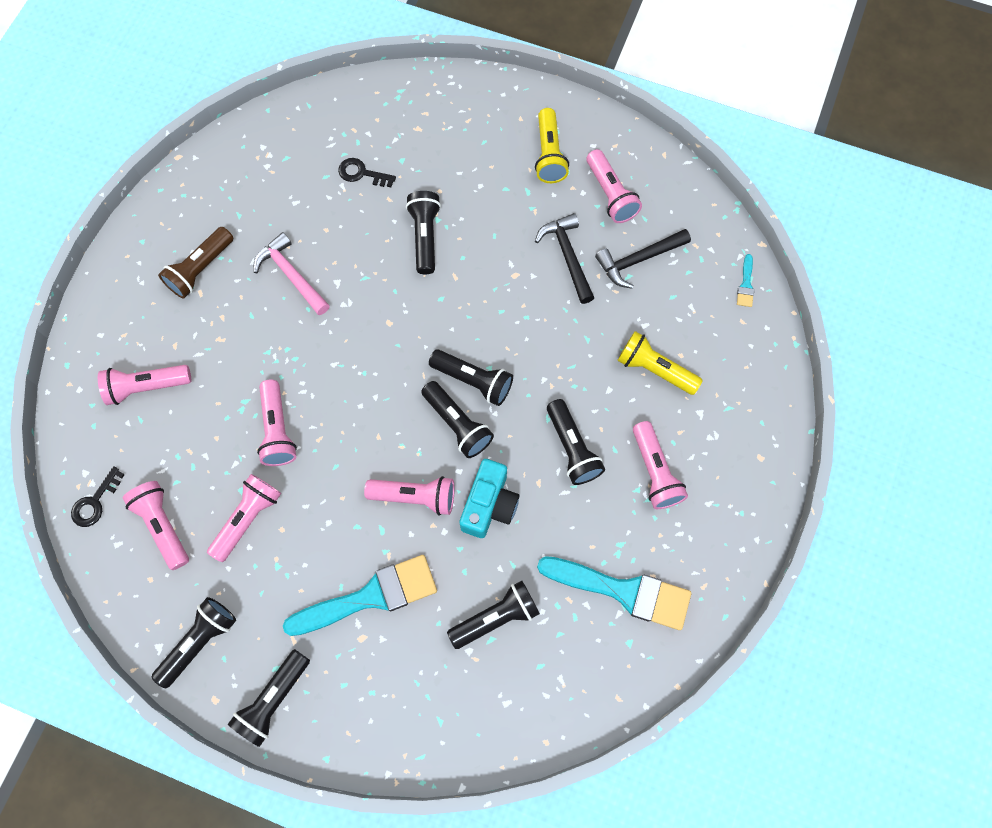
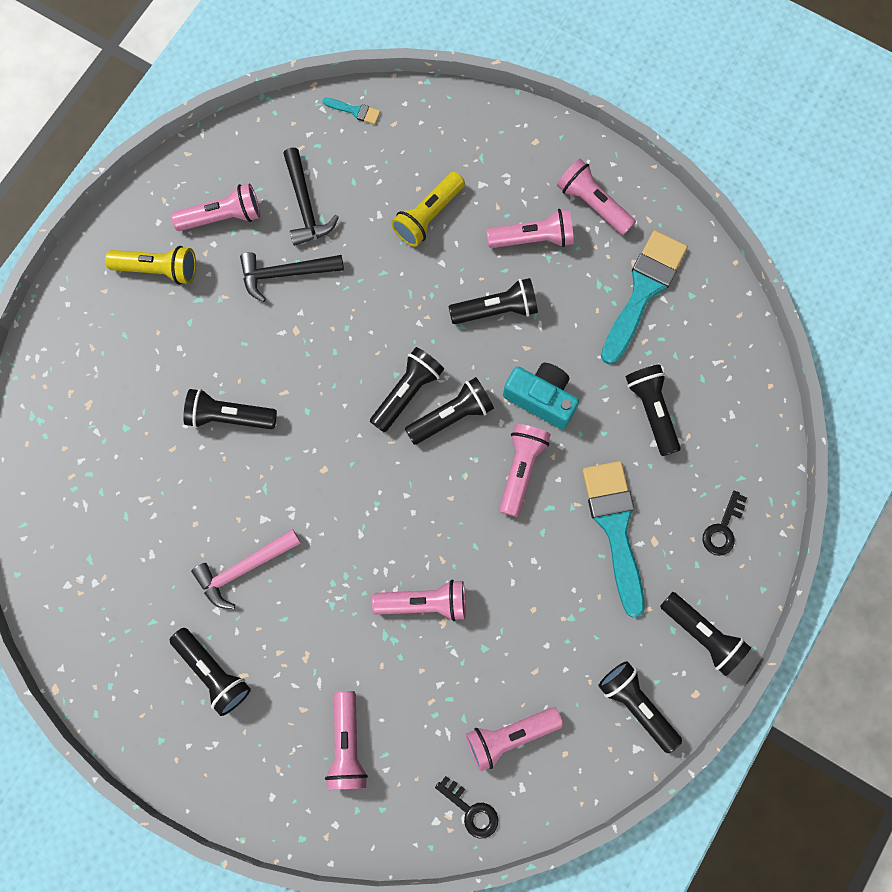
camera: 80 degrees left, 5 degrees up
brown flashlight [158,227,233,298] -> black flashlight [170,628,251,716]
pink flashlight [207,474,281,562] -> pink flashlight moved to [557,159,636,235]
black key [338,158,396,187] -> black key moved to [703,491,747,556]

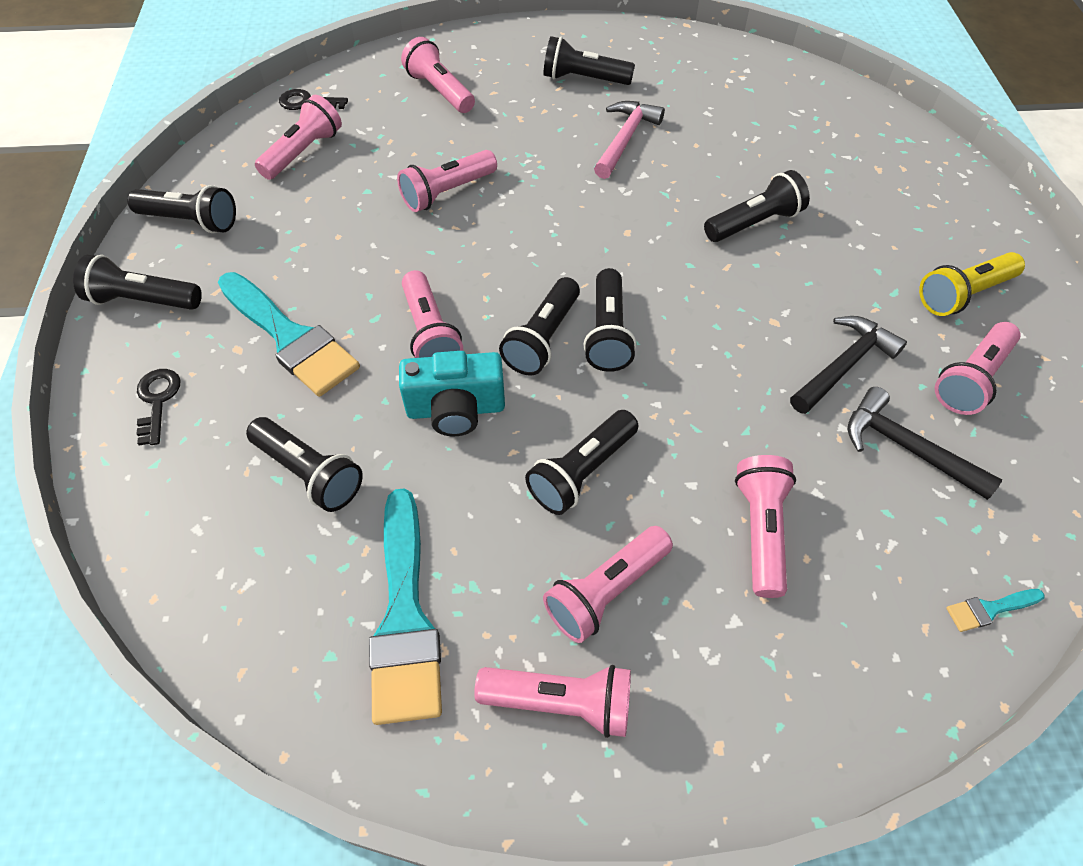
camera: 145 degrees right, 20 degrees down
yellow flashlight [391,172,465,247] -> pink flashlight [735,455,796,598]

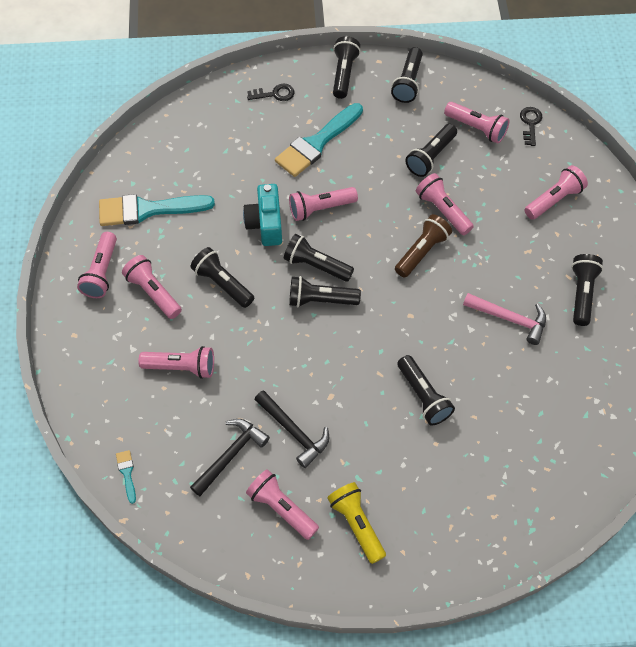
camera: 90 degrees right, 5 degrees up
black flashlight [246,417,363,512] -> black flashlight moved to [405,124,457,177]
none -> brown flashlight [395,214,452,278]

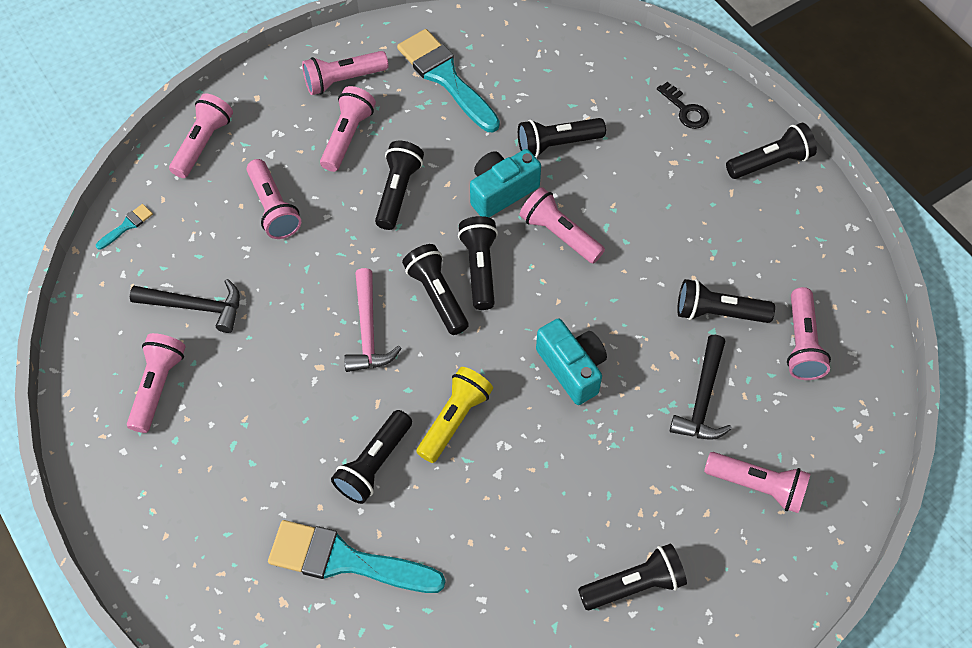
camera: 60 degrees right, 0 degrees up
black hammer [254,390,329,468] -> black hammer moved to [670,335,732,440]
turquoise brush [275,103,363,177] -> turquoise brush moved to [268,520,446,593]
yellow flashlight [327,482,386,564] -> yellow flashlight moved to [416,367,493,463]
black flashlight [391,47,423,103] -> black flashlight moved to [518,118,606,158]
brown flashlight [395,214,452,278] -> turquoise camera [536,318,607,405]
pink flashlight [416,173,474,235] -> pink flashlight moved to [169,94,233,178]
pink hammer [463,293,546,345] -> pink hammer moved to [344,268,402,372]
black key [520,107,542,146] -> none

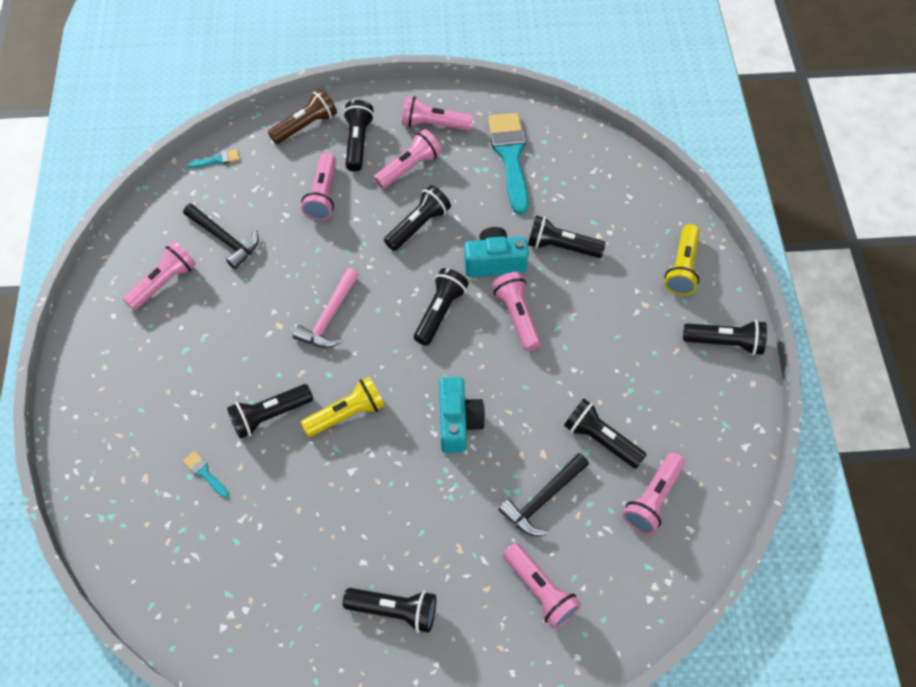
camera: 30 degrees right, 0 degrees up
pink flashlight [169,94,233,178] -> brown flashlight [268,89,337,144]
turquoise brush [268,520,446,593] -> turquoise brush [183,451,229,498], size x0.42
black flashlight [402,244,468,335] -> black flashlight moved to [343,100,374,172]
black key [657,82,709,129] -> yellow flashlight [665,224,700,295]

